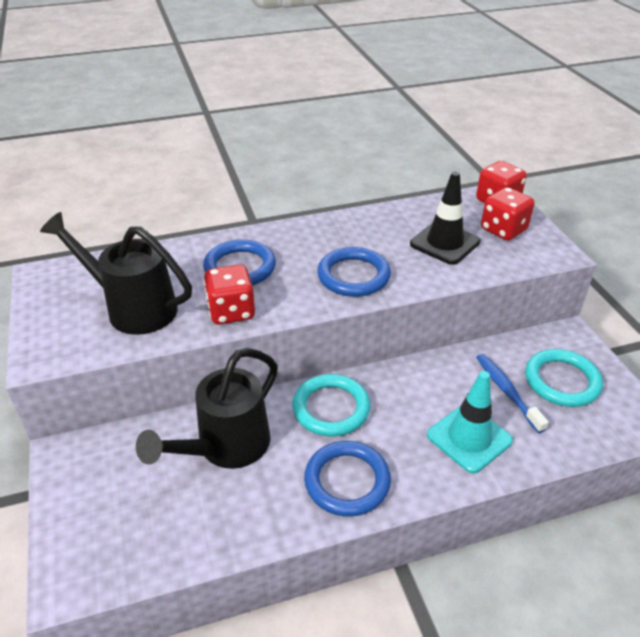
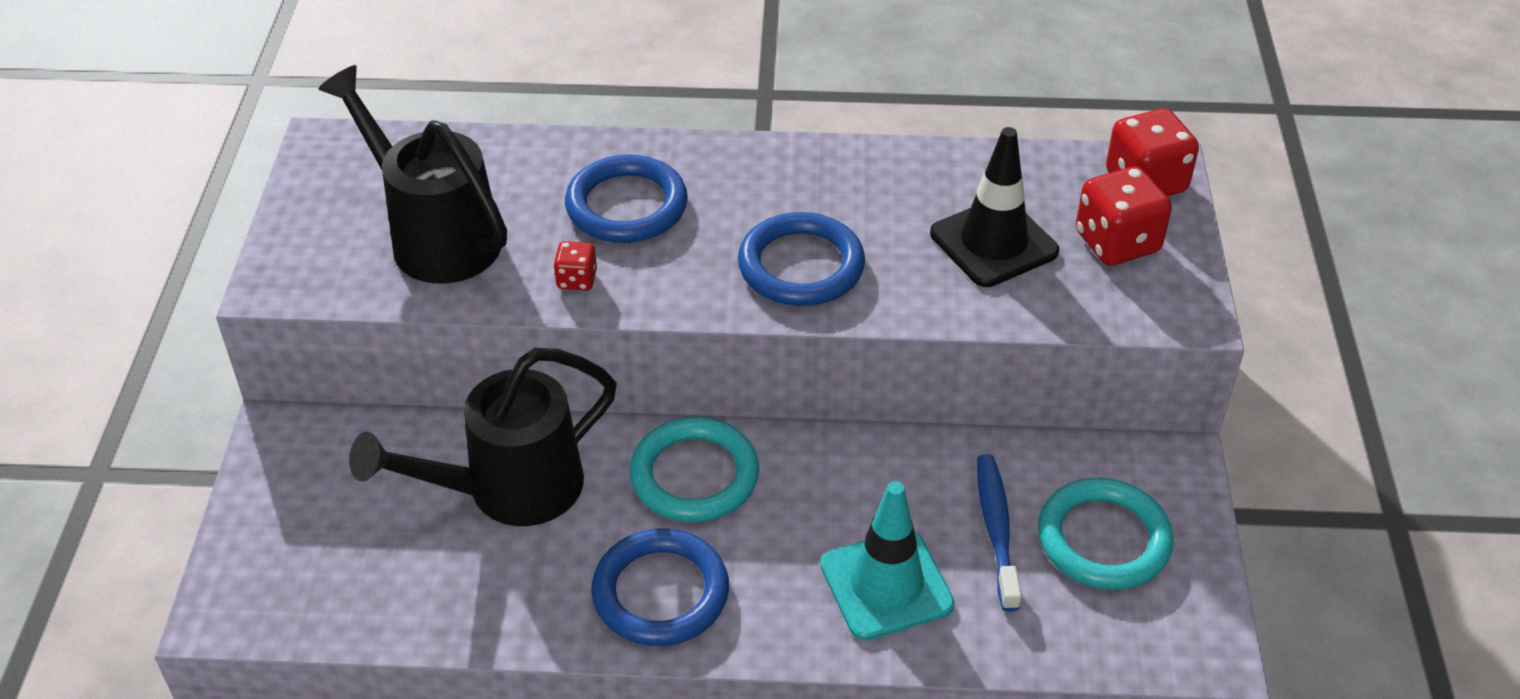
camera: 20 degrees right, 5 degrees up
red dice [203,265,255,325] -> red dice [553,241,597,290], size x0.52

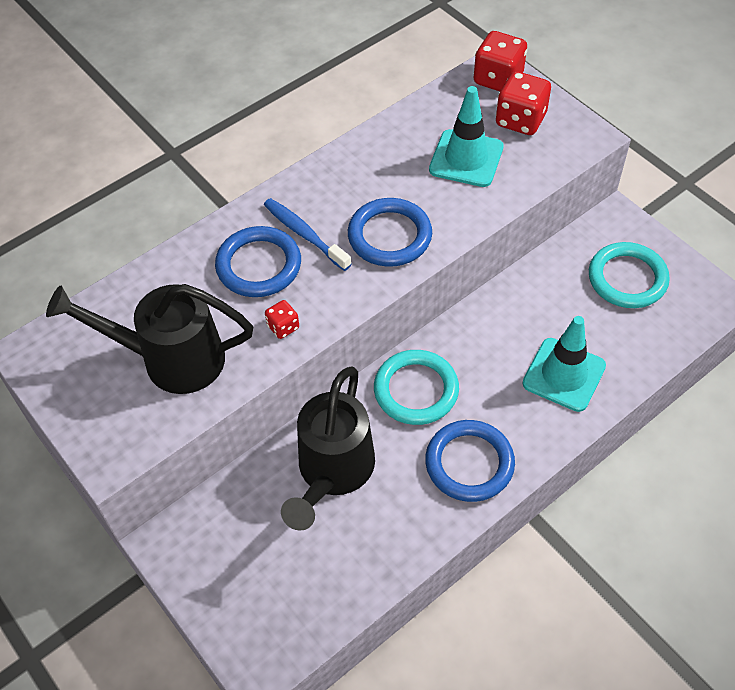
camera: 40 degrees left, 10 degrees up
black traffic cone [930,127,1059,287] -> turquoise traffic cone [429,86,504,187]
blue toothbrush [977,454,1021,611] -> blue toothbrush moved to [264,198,352,271]

